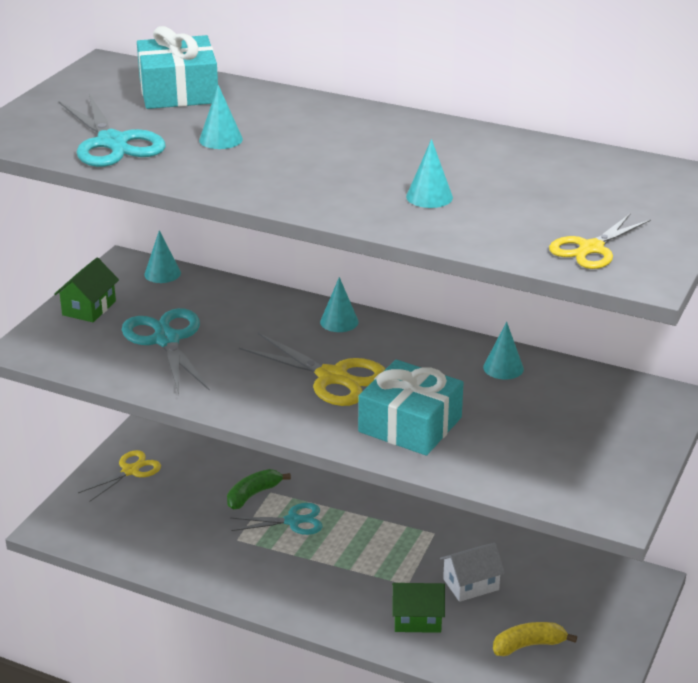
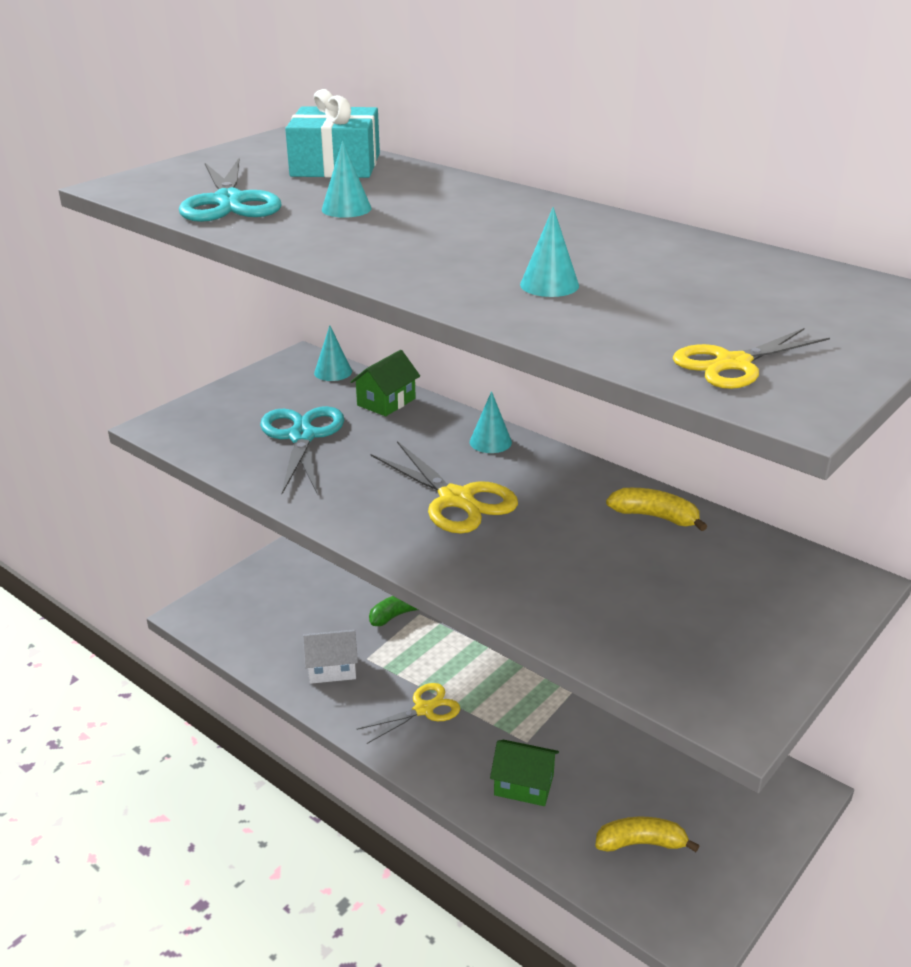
camera: 15 degrees right, 0 degrees up
green house [54,258,119,322] -> green house moved to [350,350,420,416]
yellow scissors [78,450,161,502] -> yellow scissors moved to [357,683,460,744]
turquoise scissors [231,503,323,535] -> none
turquoise gift [358,359,464,456] -> none
white house [440,543,505,602] -> white house moved to [303,630,358,684]
turquoise cone [483,322,524,380] -> yellow banana [606,488,707,531]

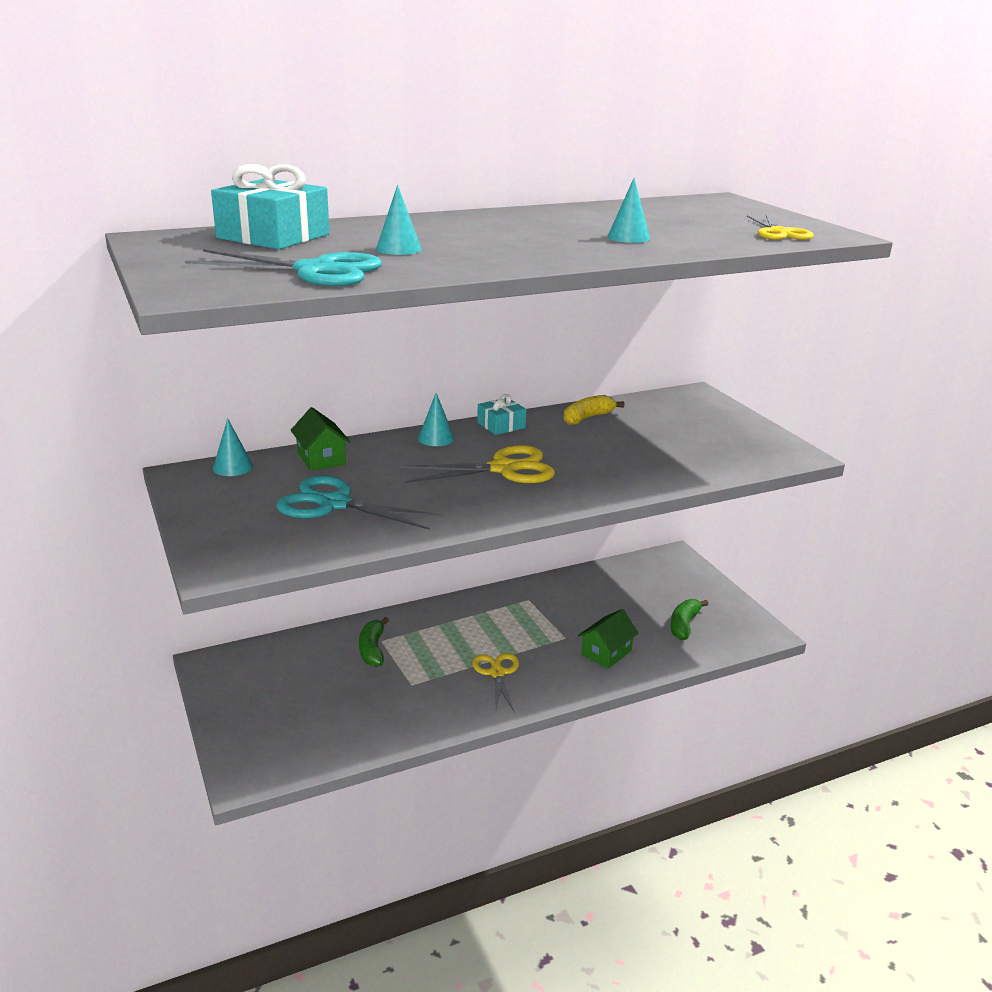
camera: 65 degrees left, 5 degrees down
white house [303,630,358,684] -> none
yellow banana [595,817,699,852] -> green banana [671,599,708,640]
none -> turquoise gift [477,394,526,435]

